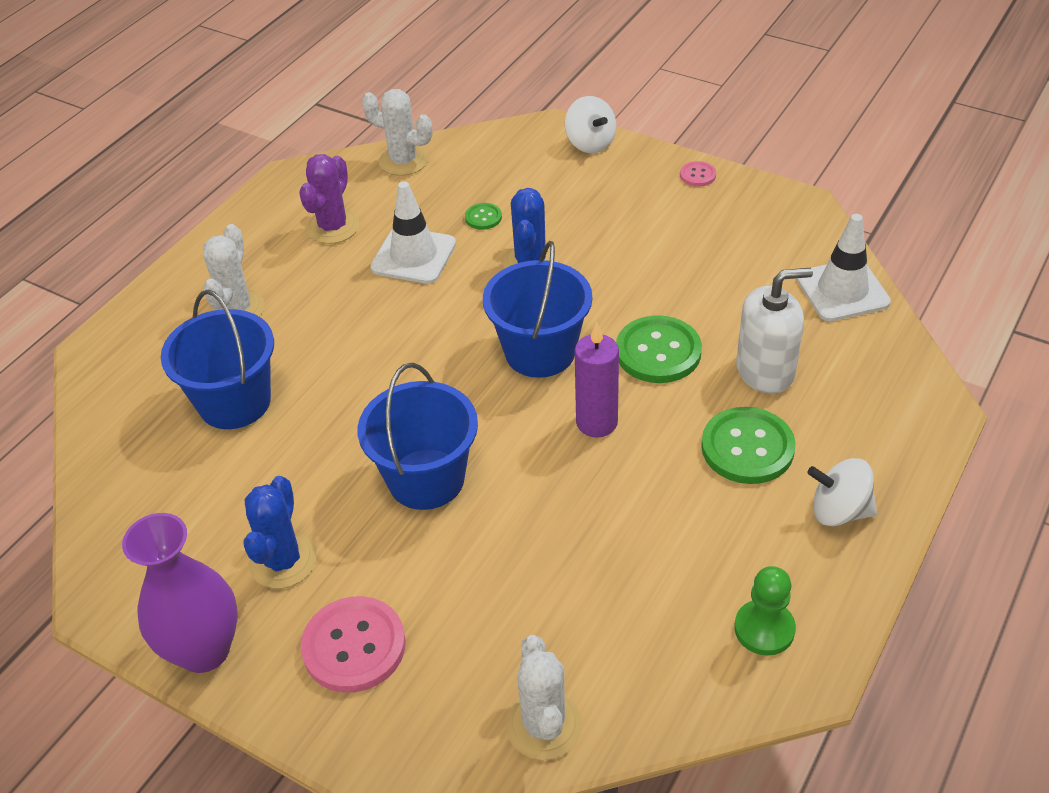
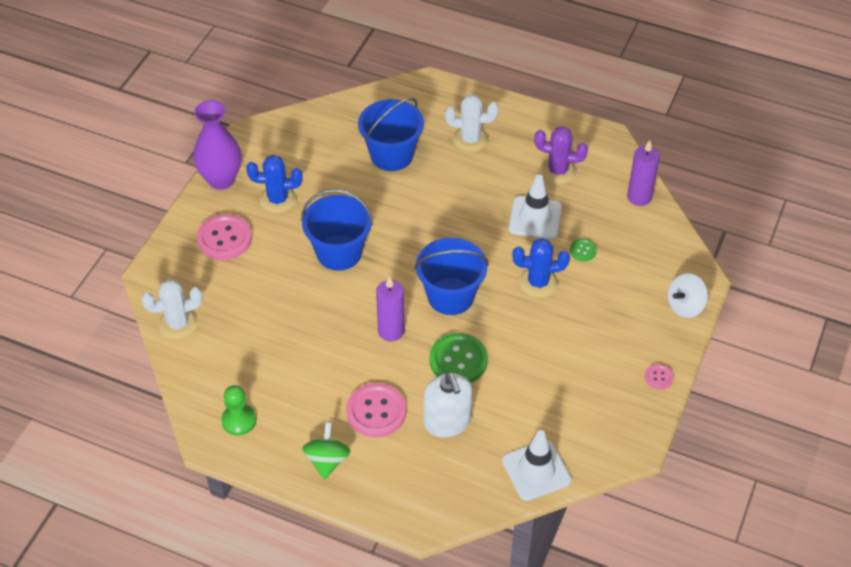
camera: 80 degrees right, 5 degrees up
white cactus [362,89,432,176] -> purple candle [627,140,660,206]
green button [701,407,796,484] -> pink button [346,383,406,438]
white spinning top [807,458,877,526] -> green spinning top [302,422,351,480]

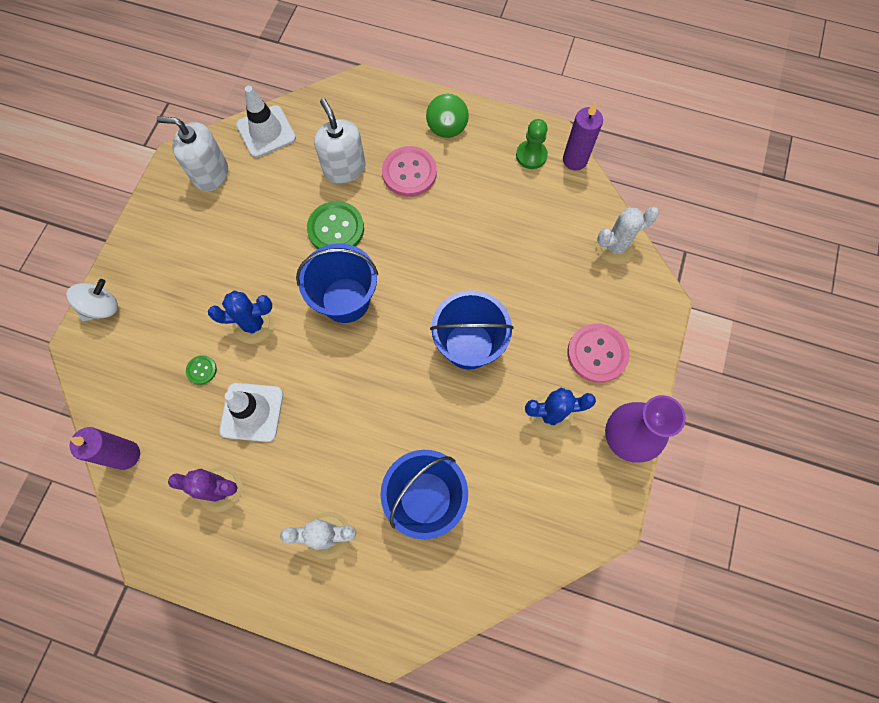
camera: 175 degrees right, 20 degrees up
purple candle [376,276,405,341] -> purple candle moved to [563,102,603,170]
pink button [645,364,674,390] -> none
none -> white soap dispenser [157,116,228,192]

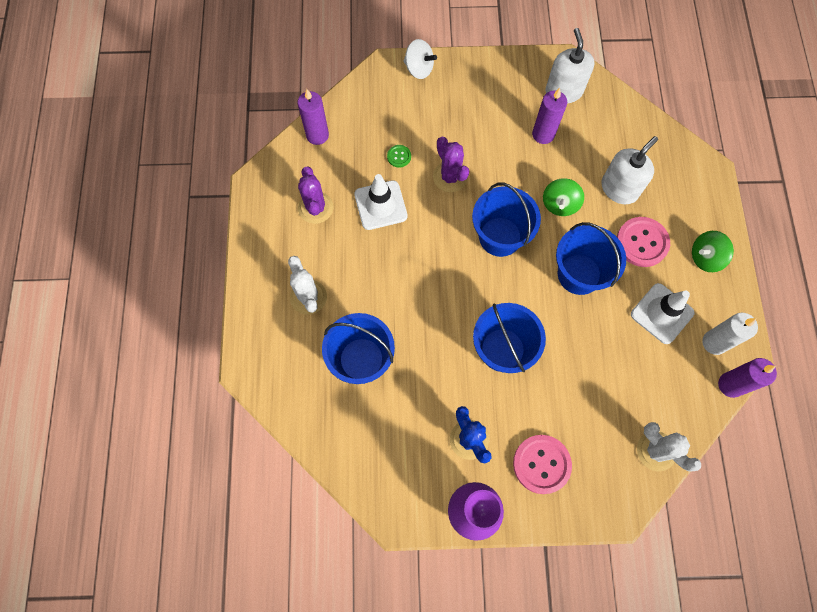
camera: 70 degrees right, 0 degrees up
blue cactus [208,291,274,344] -> purple cactus [433,137,469,192]
white traffic cone [236,86,296,158] -> white traffic cone moved to [631,283,694,344]
green button [307,201,364,249] -> green spinning top [543,178,584,216]
green pawn [516,119,548,169] -> white candle [702,313,758,355]
none -> purple candle [532,88,567,144]
none -> blue bucket [556,222,626,295]

